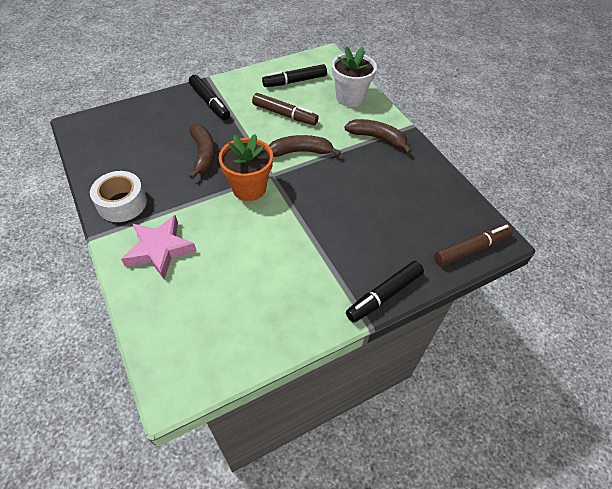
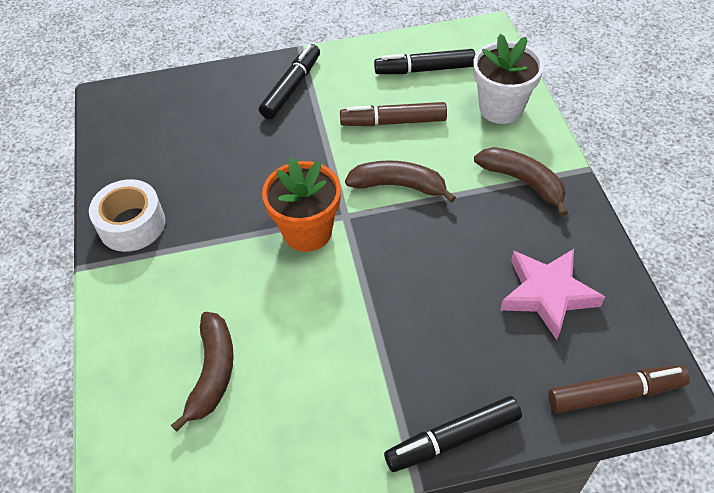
camera: 20 degrees right, 0 degrees up
pink star [121,215,196,279] -> pink star moved to [500,249,605,340]
black marker [189,75,230,120] -> black marker turned 135 degrees counterclockwise [259,44,320,119]
brown banana [189,124,215,179] -> brown banana moved to [171,312,234,432]
brown marker [252,93,319,125] -> brown marker turned 135 degrees clockwise [340,102,447,126]

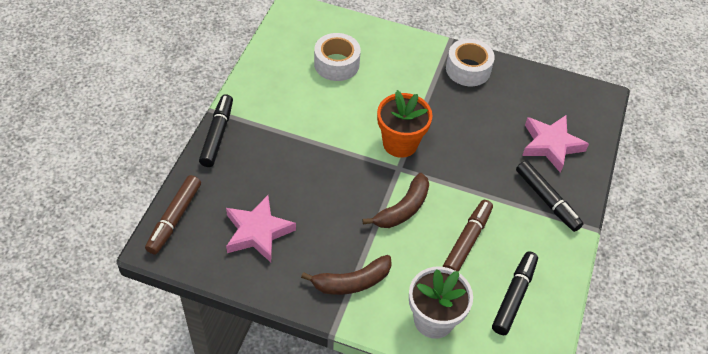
camera: 115 degrees right, 0 degrees up
brown banana [171,312,234,432] -> white tape [314,33,361,81]
none -> pink star [522,115,589,173]

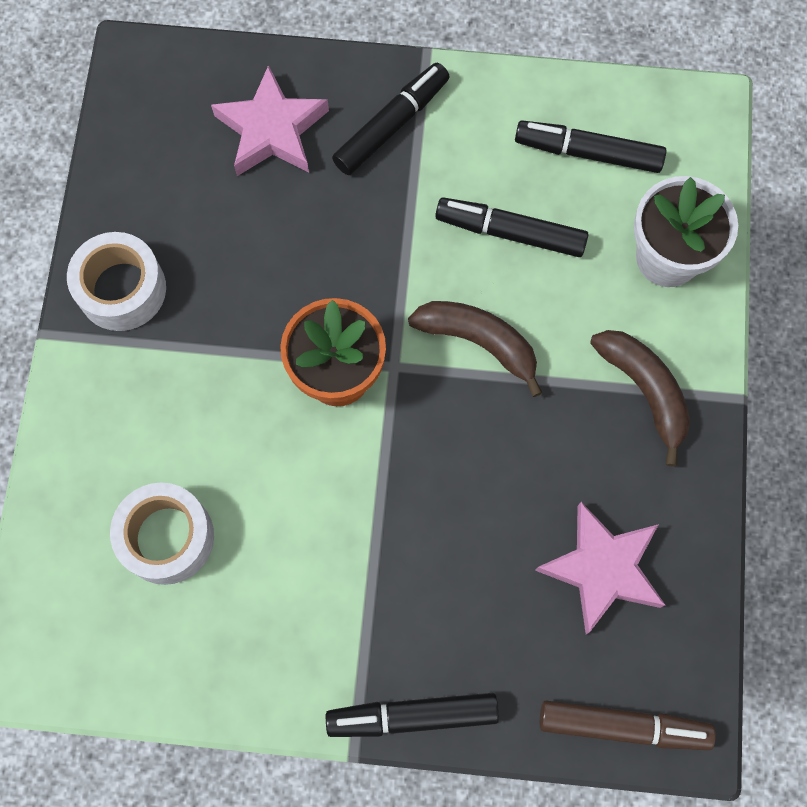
camera: 100 degrees left, 20 degrees up
brown marker [443,200,493,271] -> black marker [435,197,588,257]

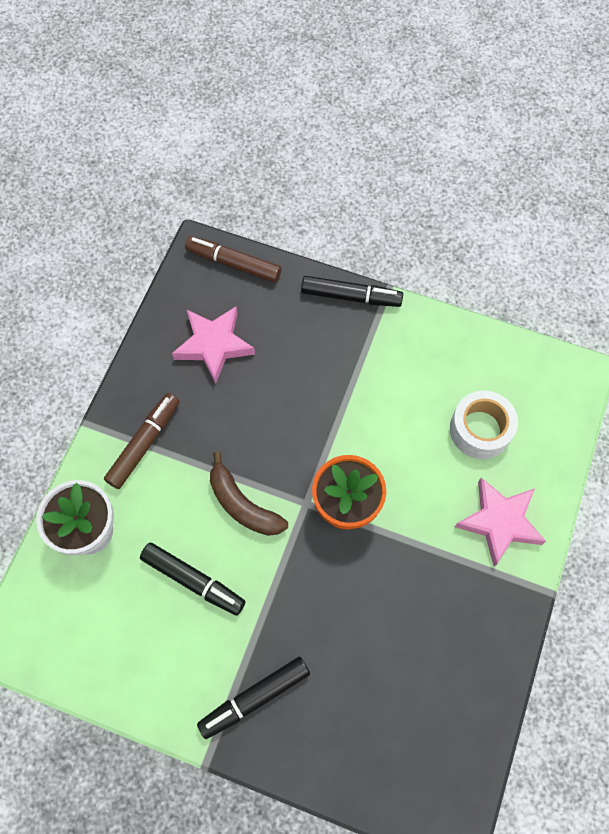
camera: 165 degrees left, 5 degrees down
white tape [67,232,166,331] -> none
pink star [211,65,329,176] -> pink star moved to [455,477,546,567]
black marker [515,121,666,173] -> none
brown banana [590,330,690,467] -> brown marker [104,393,180,489]

